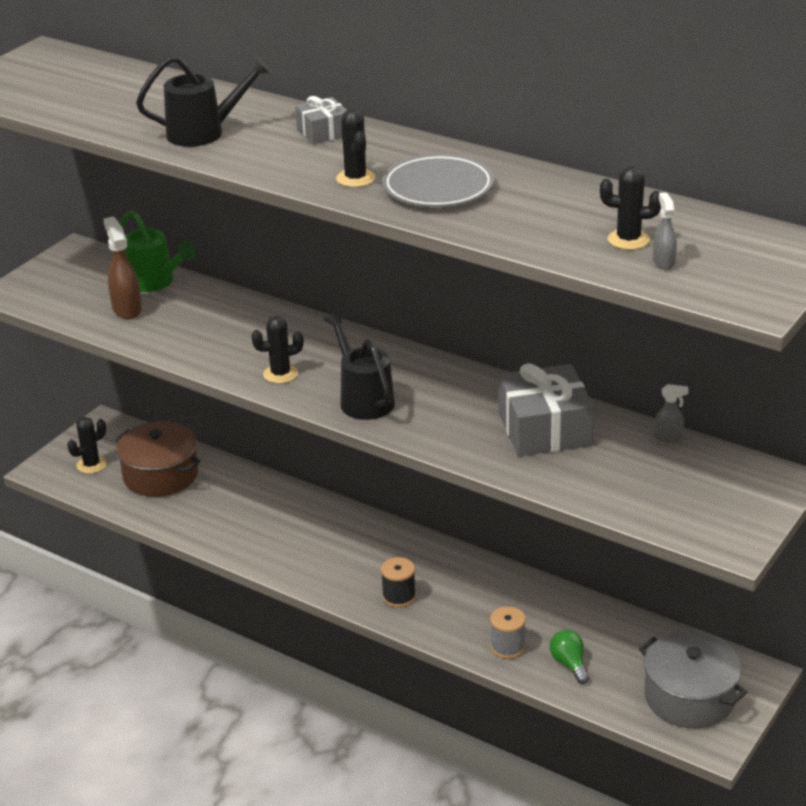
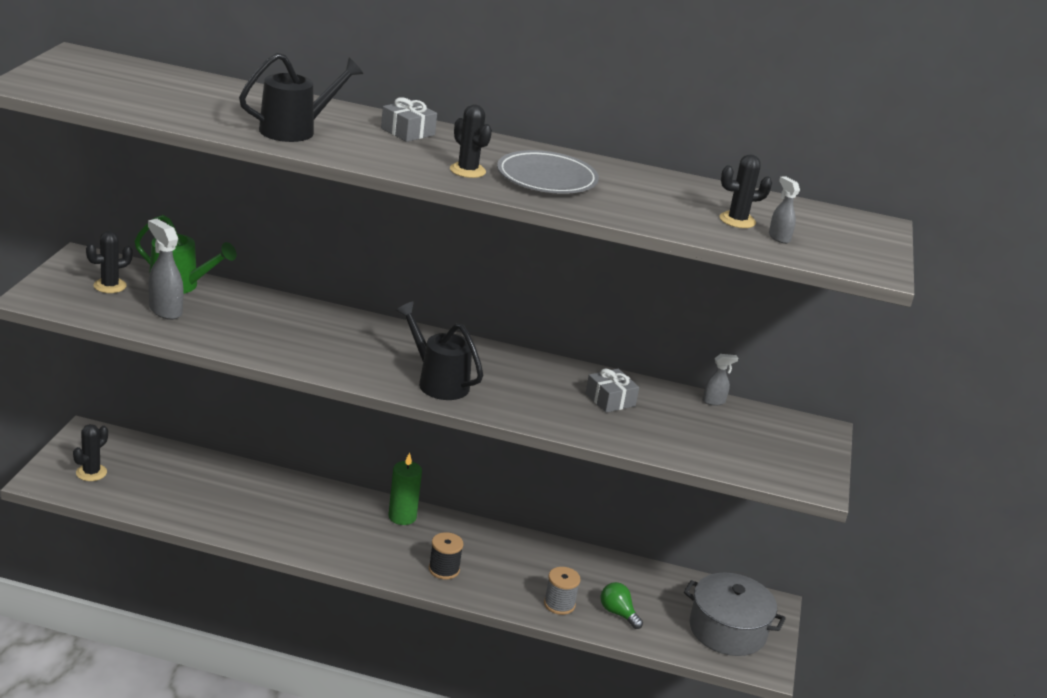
camera: 25 degrees left, 5 degrees down
brown spray bottle [103,217,142,319] -> grey spray bottle [148,219,184,320]
brown pot [115,421,200,497] -> none
black cactus [251,316,304,384] -> black cactus moved to [86,231,133,293]
grey gift [499,363,594,456] -> grey gift [585,368,639,413], size x0.54
none -> green candle [388,452,422,525]

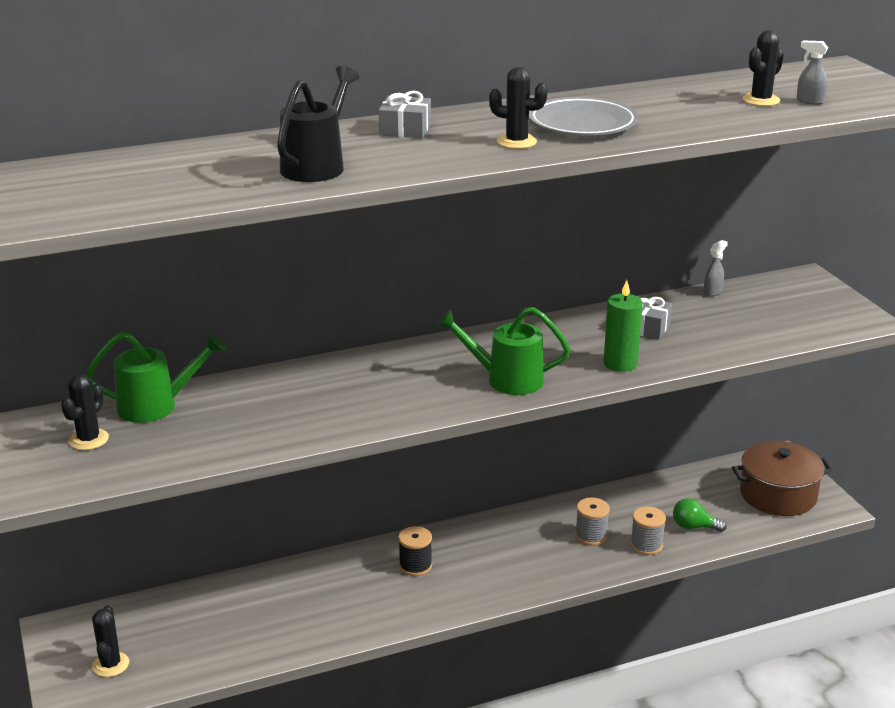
camera: 30 degrees left, 0 degrees up
grey spray bottle [148,219,184,320] -> none
green candle [388,452,422,525] -> green candle moved to [604,280,643,372]
black watering can [395,302,483,400] -> green watering can [436,307,571,395]
black spool [429,532,464,579] -> black spool moved to [398,526,432,576]
grey pot [684,573,786,656] -> brown pot [732,441,833,516]
none -> grey spool [575,498,610,546]

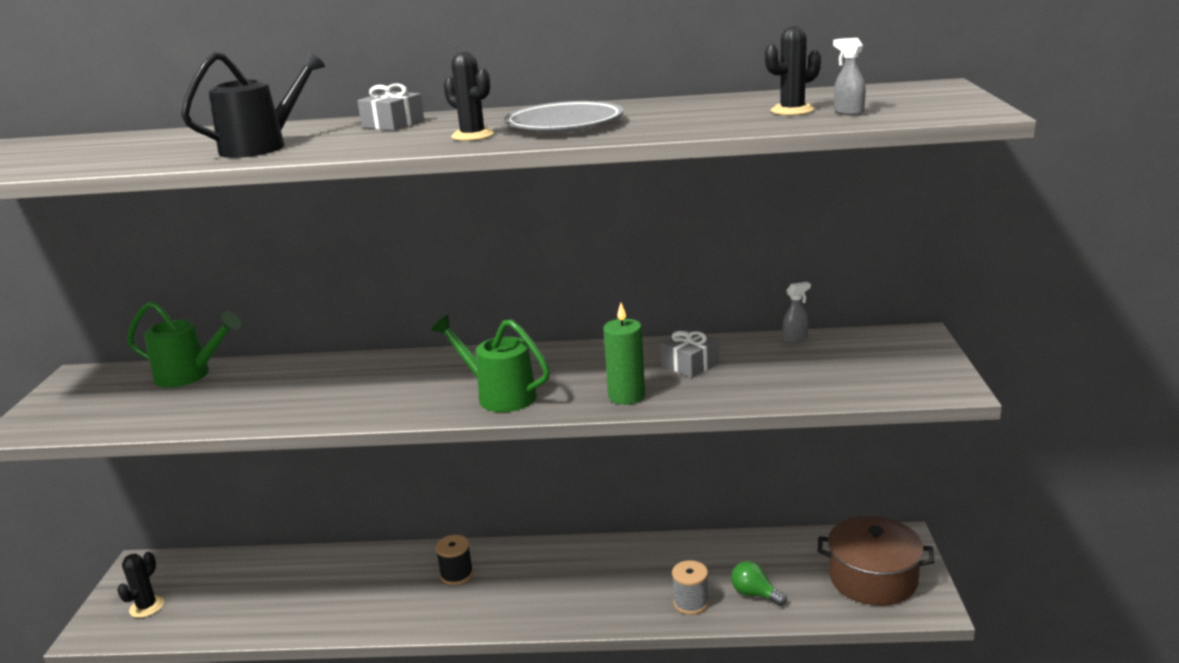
camera: 25 degrees right, 5 degrees down
black cactus [61,374,109,450] -> none
grey spool [575,498,610,546] -> none

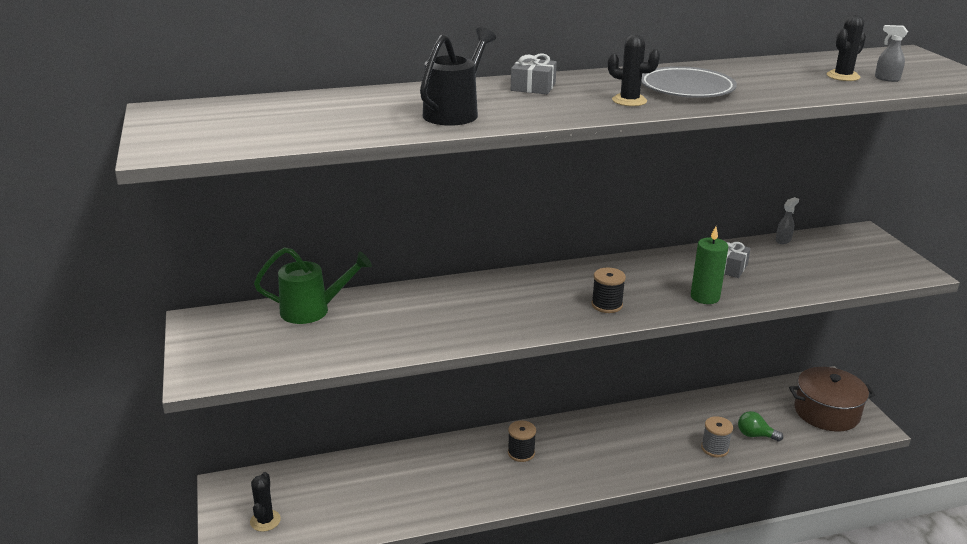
camera: 20 degrees left, 5 degrees up
green watering can [431,315,550,412] -> black spool [592,267,626,313]

